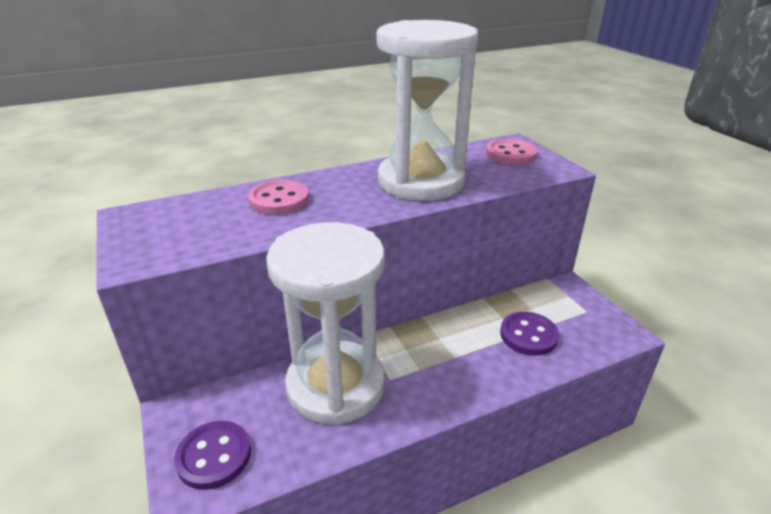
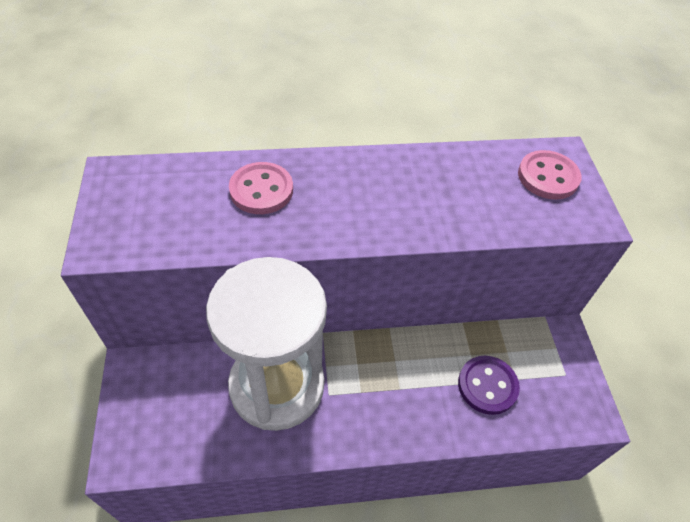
camera: 15 degrees right, 20 degrees up
purple button [174,421,251,490] -> none
white hourglass [377,20,478,201] -> none

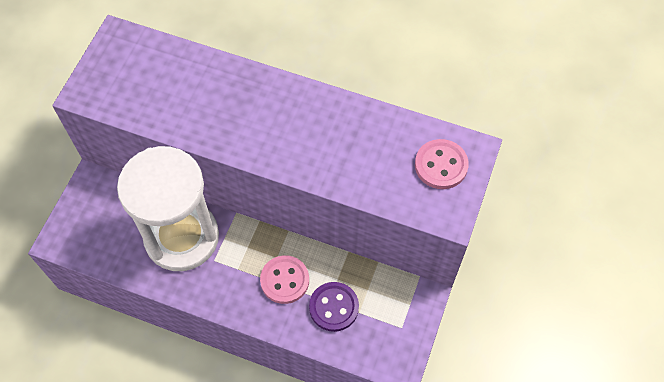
camera: 30 degrees right, 10 degrees up
pink button [229,162,293,214] -> pink button moved to [260,255,309,304]

